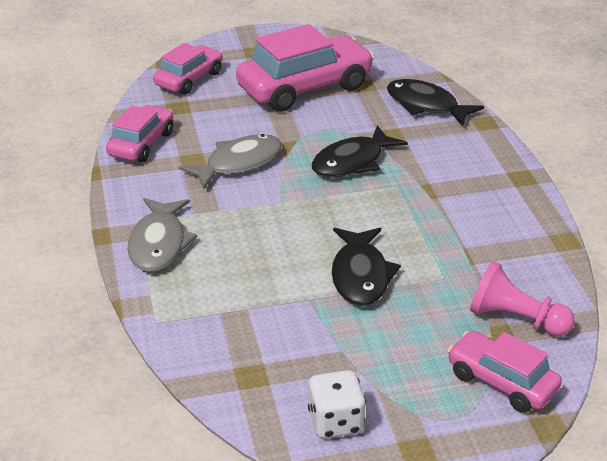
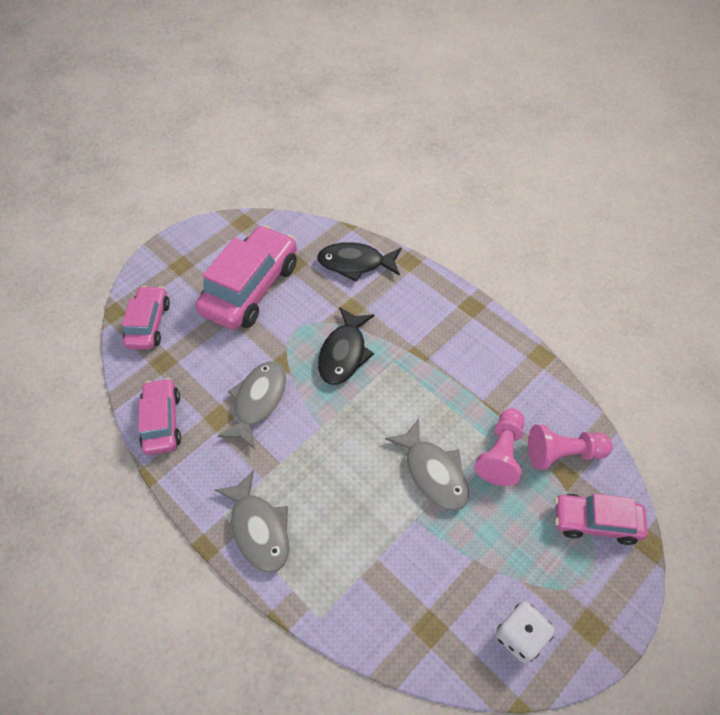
camera: 30 degrees left, 20 degrees up
black fish [332,228,401,306] -> grey fish [385,418,469,511]
none -> pink pawn [475,408,525,486]

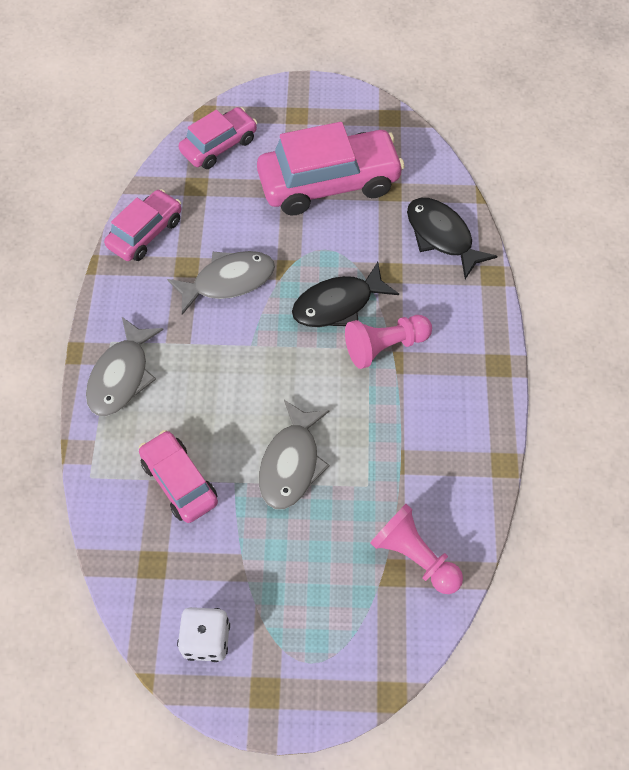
camera: 45 degrees right, 5 degrees up
pink pawn [475,408,525,486] -> pink pawn moved to [345,315,432,369]
pink car [555,494,648,545] -> pink car moved to [139,430,218,523]

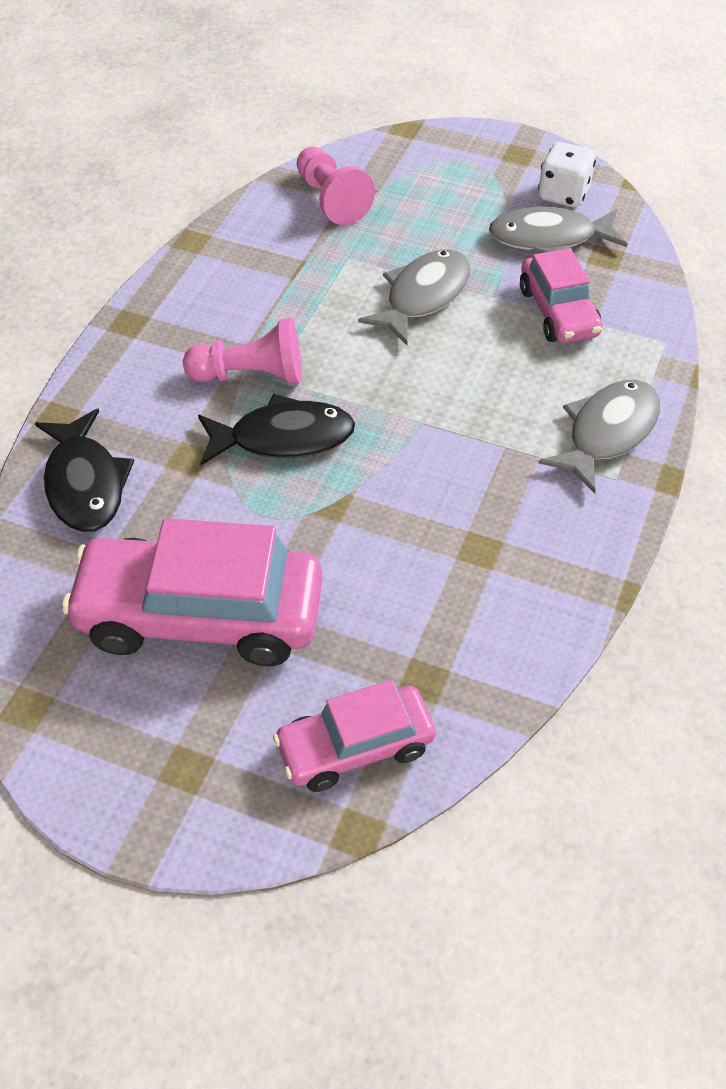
camera: 160 degrees left, 10 degrees down
pink car [104,189,181,261] -> none
grey fish [167,251,275,315] -> grey fish moved to [489,207,627,253]

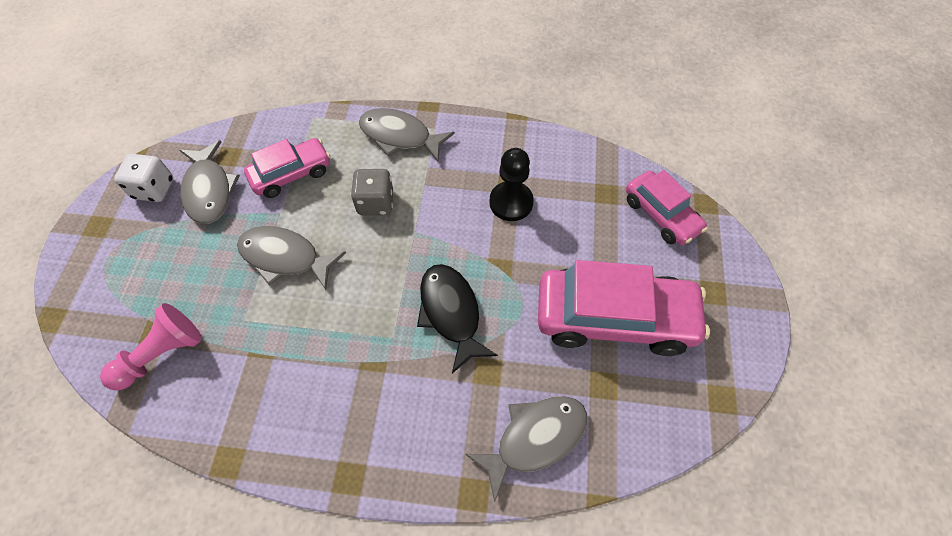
camera: 105 degrees left, 10 degrees up
black fish [35,409,134,532] -> grey fish [465,396,587,502]
pink car [62,518,323,666] -> pink car turned 75 degrees counterclockwise [538,260,710,356]
pink pawn [183,318,302,384] -> none
none -> grey dice [351,169,393,215]
none -> black pawn [489,148,534,221]

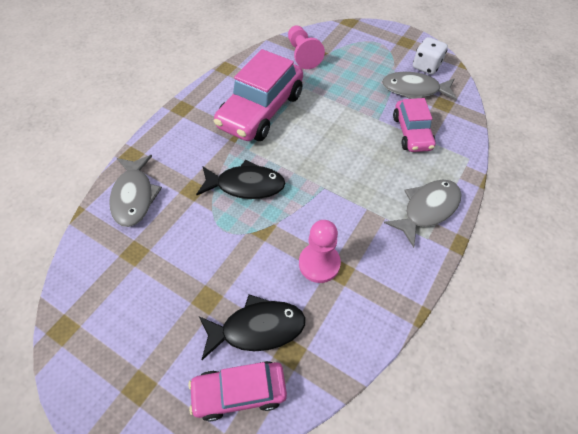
camera: 115 degrees right, 5 degrees down
grey fish [237,226,346,290] -> none
grey dice [351,169,393,215] -> none
black pawn [489,148,534,221] -> pink pawn [299,220,341,283]
pink car [538,260,710,356] -> pink car moved to [214,49,303,141]
none -> black fish [199,294,306,360]

